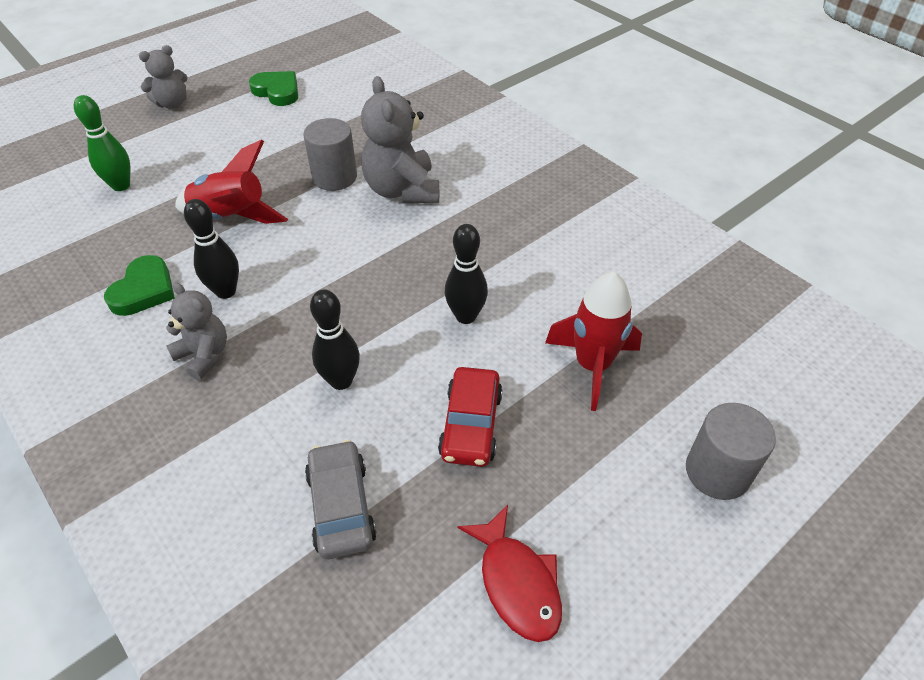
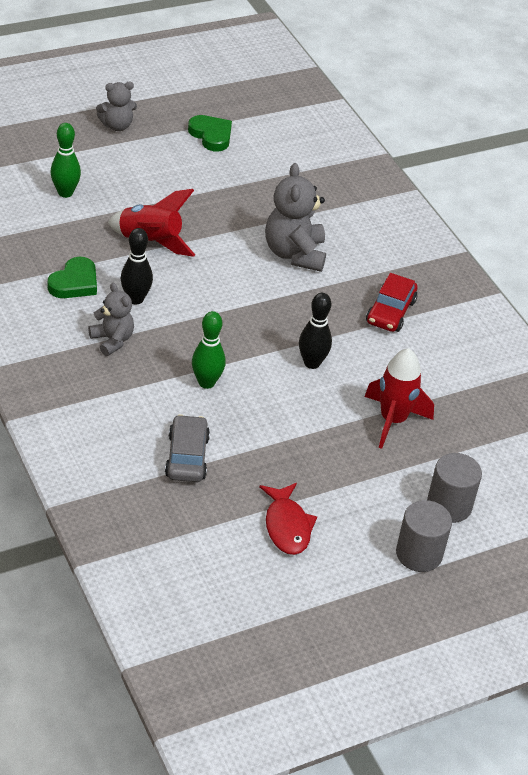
camera: 10 degrees right, 5 degrees down
grey cylinder [303,118,357,191] -> grey cylinder moved to [396,500,452,572]
black bowling pin [310,289,360,390] -> green bowling pin [192,311,225,389]
red car [438,367,503,467] -> red car moved to [366,273,417,332]

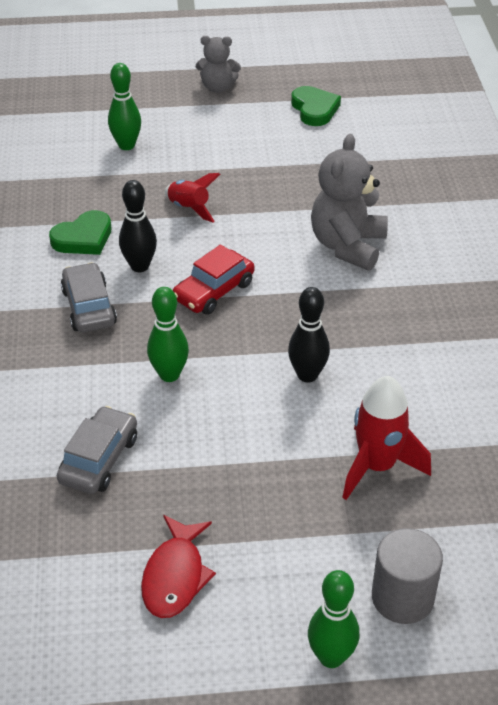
camera: 25 degrees right, 0 degrees up
grey teddy bear [88,283,134,356] -> grey car [61,262,117,332]
red rocket [108,189,195,257] -> red rocket [165,173,220,222], size x0.64
red car [366,273,417,332] -> red car moved to [172,244,255,315]
grey cylinder [396,500,452,572] -> green bowling pin [308,570,359,668]

